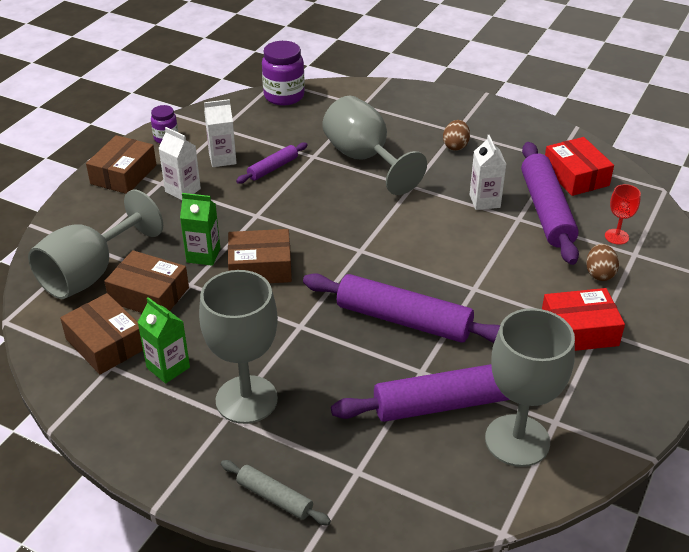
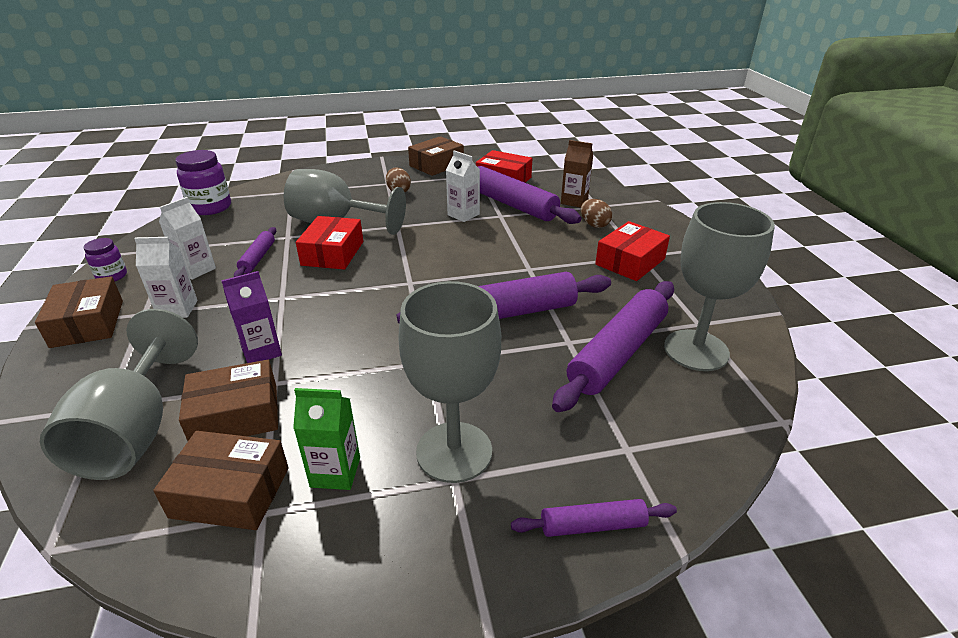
camera: 40 degrees left, 5 degrees down
green carton [180,193,220,266] -> purple carton [221,271,282,363]
grey rolling pin [221,460,331,525] -> purple rolling pin [511,499,677,537]
brown box [228,229,292,283] -> brown box moved to [408,136,464,176]
red goblet [605,184,641,245] -> brown carton [561,140,593,208]
none -> red box [296,216,363,270]

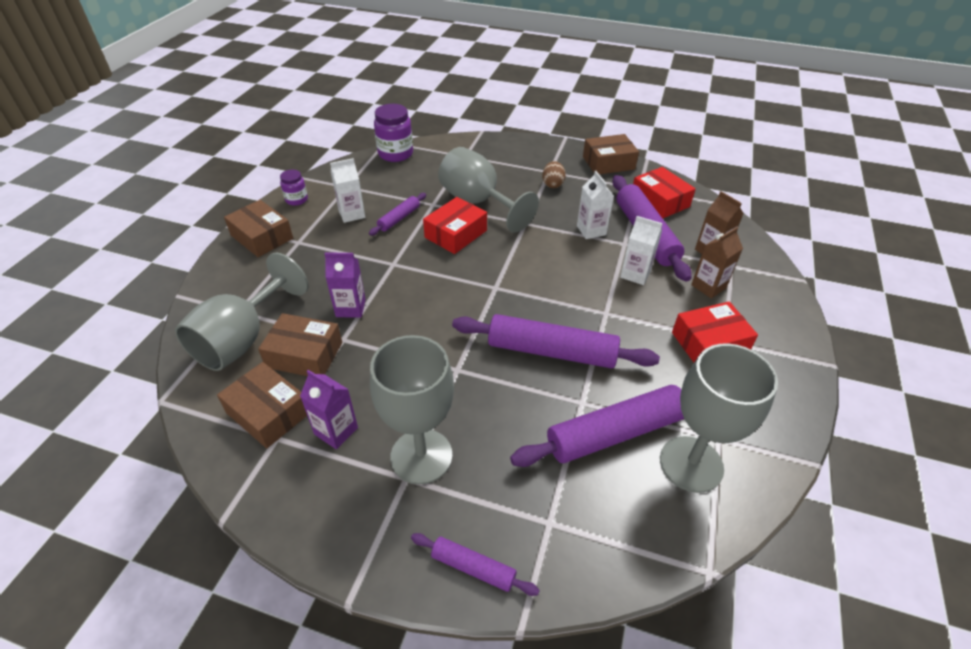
camera: 30 degrees right, 10 degrees up
brown box [35,276,123,348] -> brown box turned 60 degrees counterclockwise [224,200,293,257]
white carton [134,237,198,318] -> white carton moved to [620,216,663,285]
green carton [293,388,360,490] -> purple carton [300,370,358,449]
brown egg [581,199,612,228] -> brown carton [691,227,743,298]

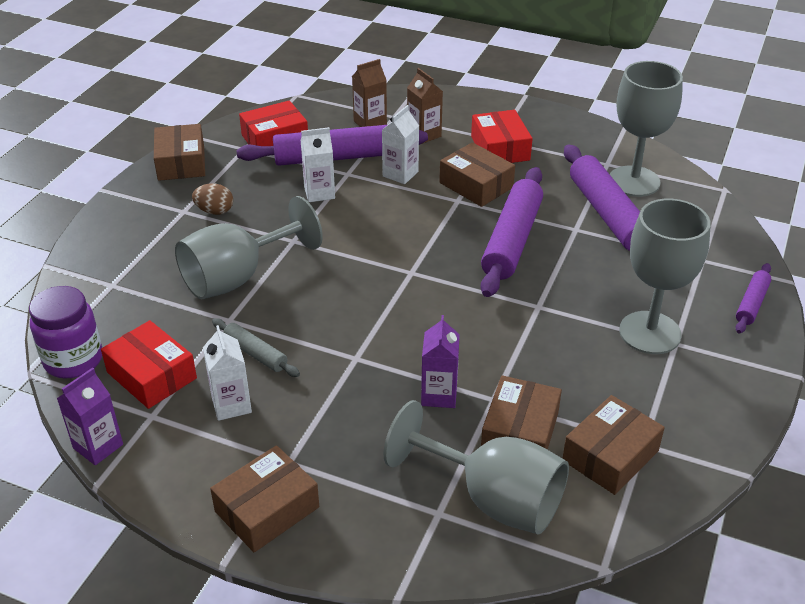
camera: 85 degrees left, 5 degrees down
purple jar [280,170,308,206] -> none
purple carton [300,370,358,449] -> purple carton moved to [57,368,123,465]
purple rolling pin [369,193,426,236] -> grey rolling pin [212,318,300,377]
red box [423,197,487,254] -> red box moved to [101,320,197,409]
none -> brown box [439,142,515,207]

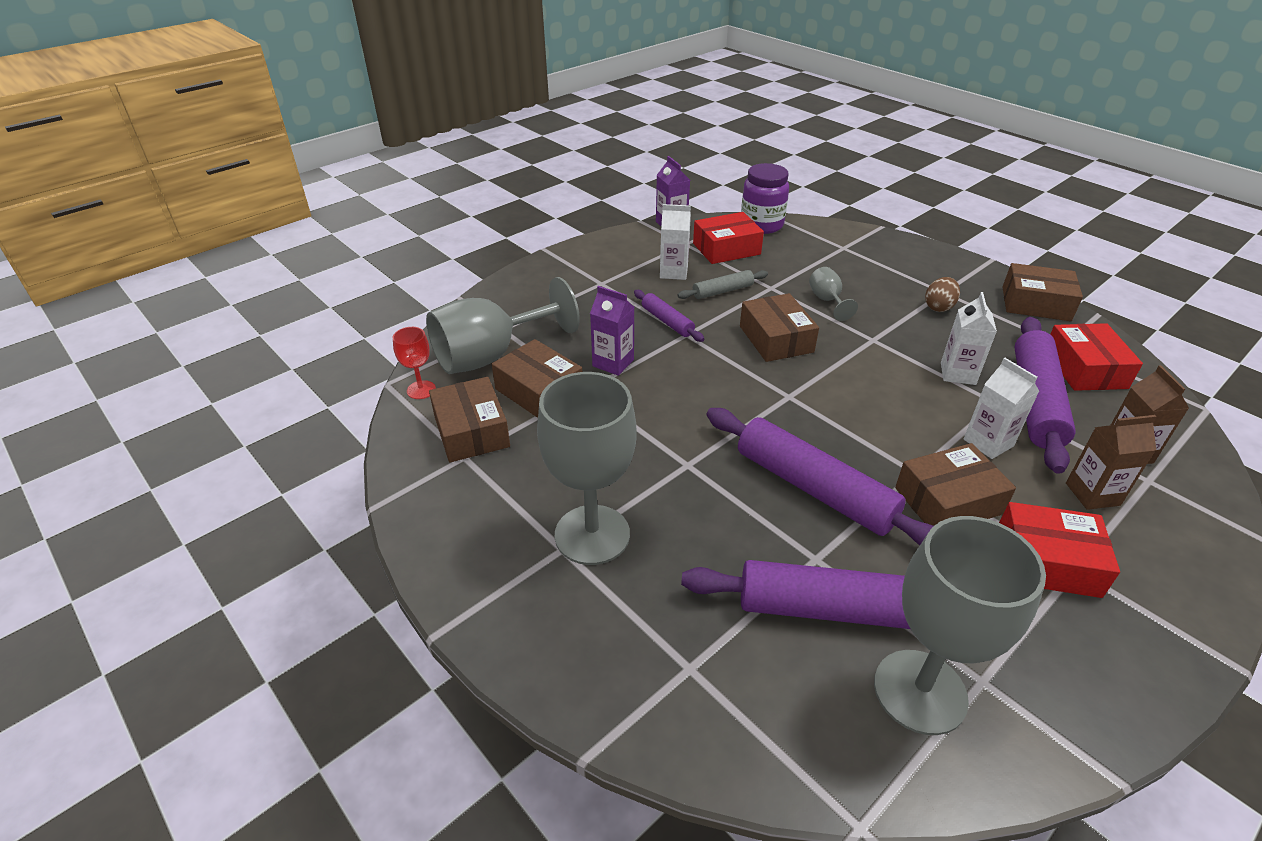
camera: 115 degrees right, 0 degrees up
grey goblet [175,196,323,300] -> grey goblet [809,267,858,321], size x0.46
brown box [210,445,319,553] -> brown box moved to [740,293,819,362]
purple rolling pin [736,263,771,334] -> purple rolling pin moved to [634,290,704,342]
none -> red goblet [393,327,436,399]

